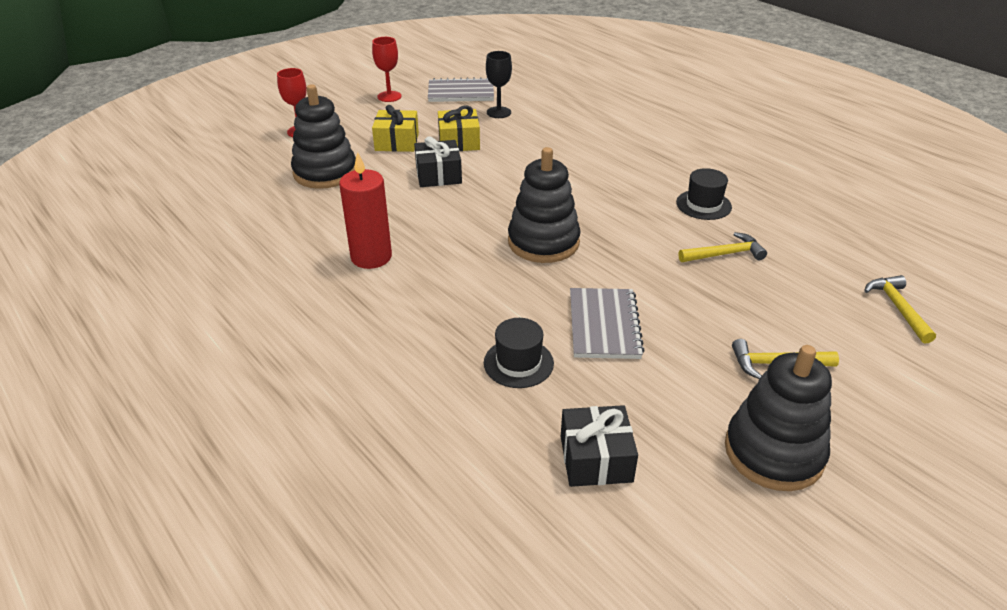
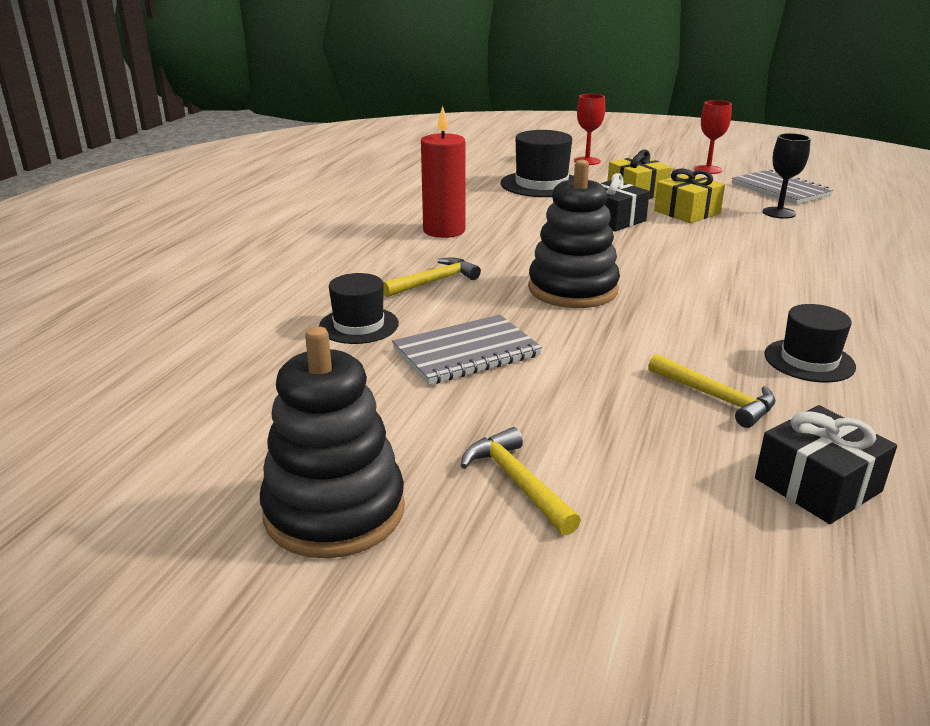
camera: 60 degrees right, 10 degrees down
black stacking toy [291,84,356,189] -> black hat [500,130,574,197]
black gift [561,405,638,487] -> black gift moved to [755,405,897,524]
yellow hammer [864,275,936,344] -> yellow hammer moved to [383,257,481,297]

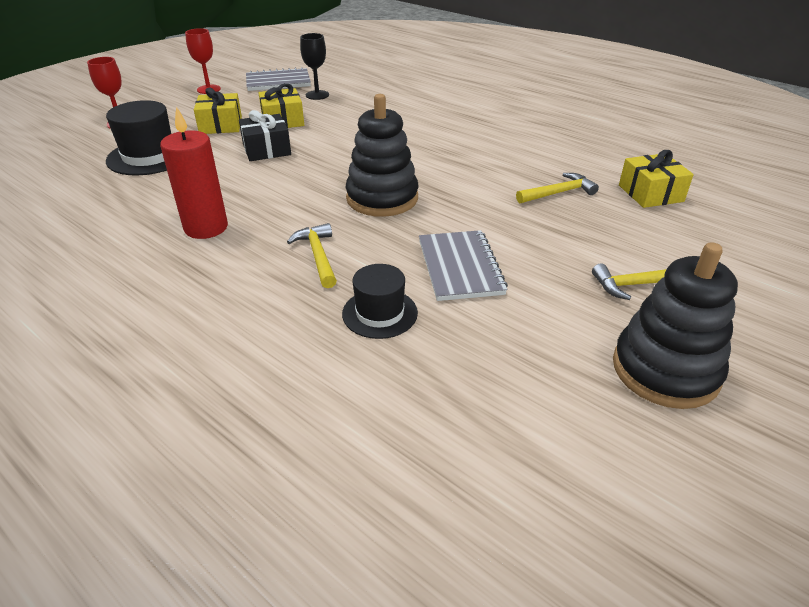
camera: 70 degrees left, 10 degrees up
black gift [755,405,897,524] -> yellow gift [619,150,694,208]
black hat [764,304,856,382] -> none

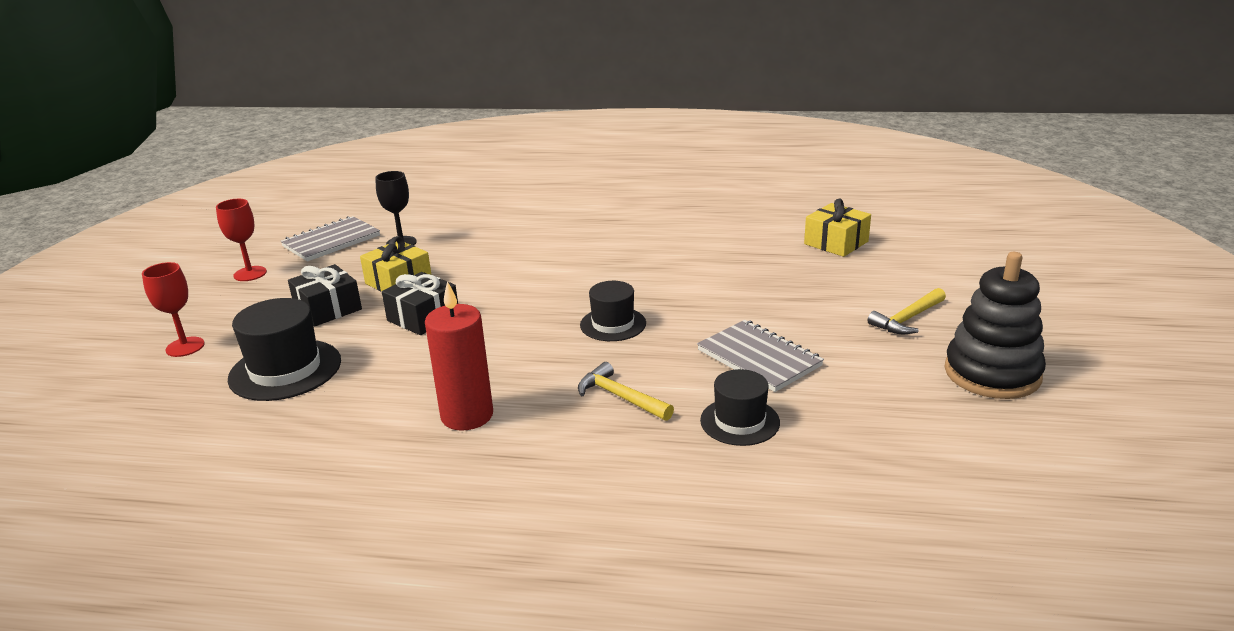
camera: 30 degrees left, 10 degrees down
yellow gift [194,88,242,134] -> black gift [288,264,362,327]
black stacking toy [345,94,419,217] -> black hat [580,281,646,341]
yellow hammer [516,173,599,203] -> none

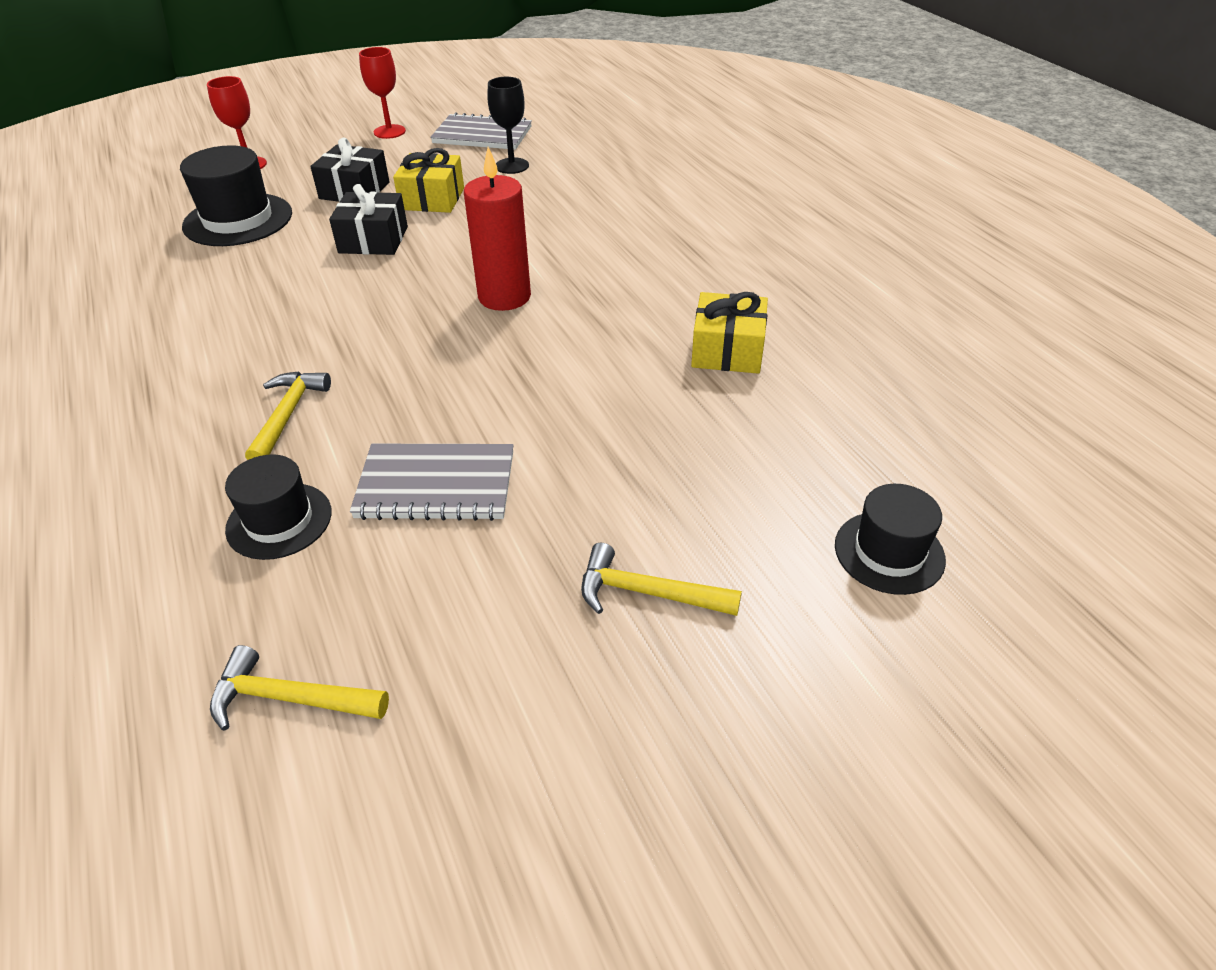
camera: 55 degrees right, 15 degrees up
red candle [425,281,493,431] -> red candle moved to [464,147,531,311]
black hat [580,281,646,341] -> black hat moved to [835,484,946,595]
grey notebook [697,320,824,392] -> grey notebook turned 75 degrees clockwise [350,444,514,521]
yellow gift [804,199,871,257] -> yellow gift moved to [691,292,768,374]
black stacking toy [944,252,1046,399] -> none
none -> yellow hammer [210,645,389,731]

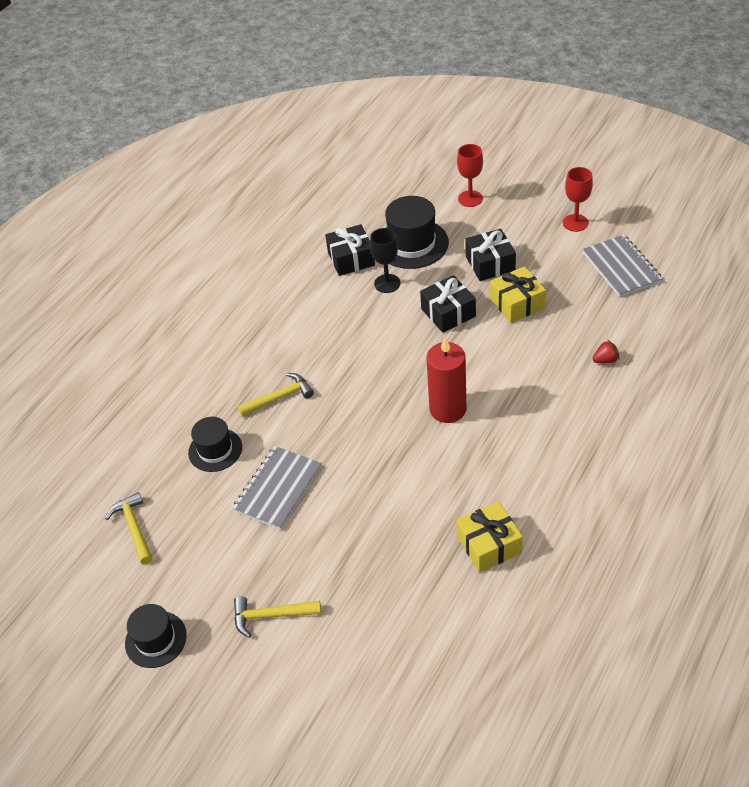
camera: 60 degrees right, 5 degrees up
grey notebook [350,444,514,521] -> grey notebook turned 60 degrees clockwise [232,446,322,530]
black goblet [488,77,529,174] -> black goblet moved to [370,228,401,293]
yellow hammer [581,543,742,616] -> yellow hammer turned 75 degrees counterclockwise [234,596,321,638]
black hat [835,484,946,595] -> black hat moved to [125,604,187,668]
none -> black gift [325,224,375,276]
none -> red strawberry [592,340,619,363]

